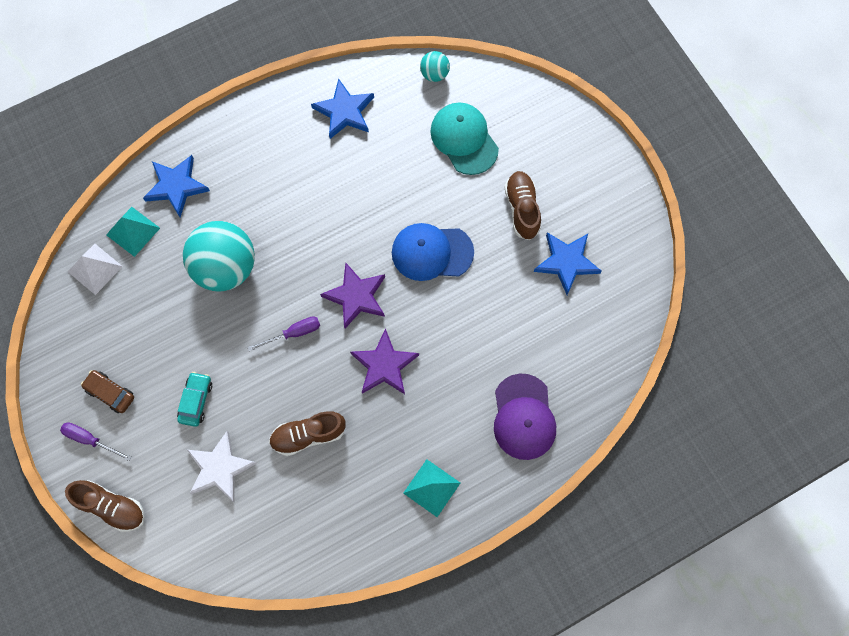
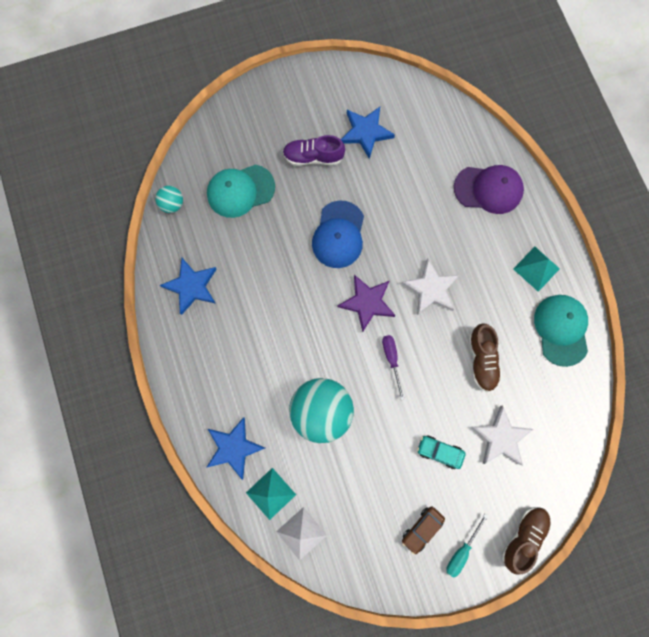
camera: 80 degrees left, 5 degrees up
purple screwdriver [60,422,132,461] -> turquoise screwdriver [446,514,488,578]
purple star [350,328,419,394] -> white star [401,259,459,315]
brown shoe [505,171,541,240] -> purple shoe [283,135,345,166]
none -> turquoise cap [534,295,588,367]

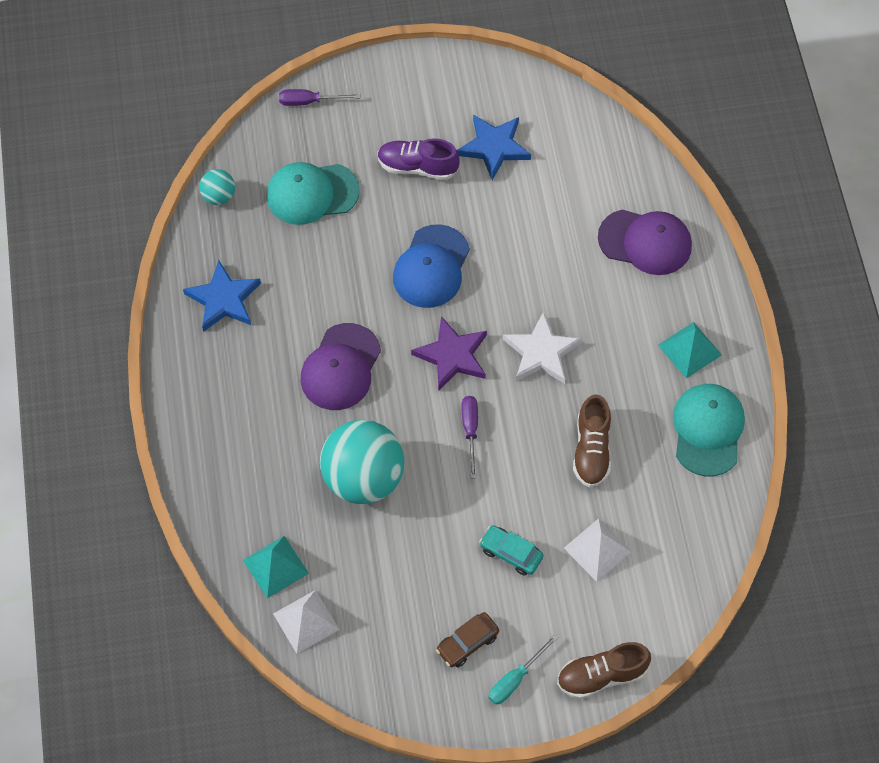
camera: 10 degrees right, 15 degrees down
blue star [206,417,265,480] -> none
white star [471,406,533,465] -> white pyramid [564,518,631,582]
brown shoe [502,507,551,575] -> brown shoe turned 150 degrees counterclockwise [557,642,651,699]
none -> purple screwdriver [279,89,360,106]
none -> purple cap [301,323,381,410]

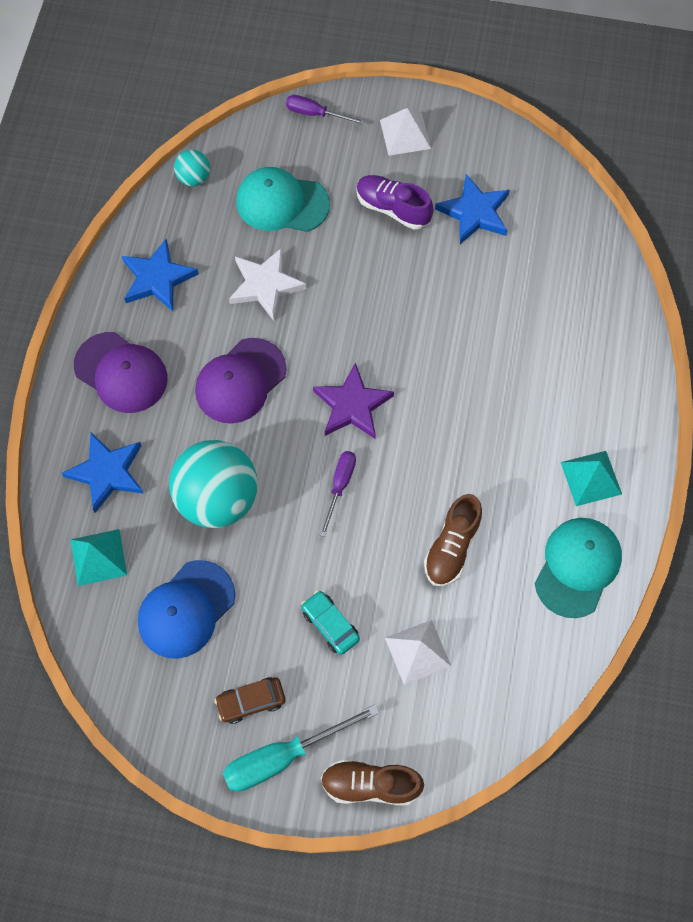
camera: 20 degrees right, 5 degrees up
white pyramid [273,590,340,654] -> white pyramid moved to [380,108,431,156]
blue cap [393,224,470,308] -> blue cap moved to [138,560,235,659]
turquoise screwdriver [488,634,558,705] -> turquoise screwdriver [223,704,379,791], size x1.66
white star [503,312,582,384] -> white star moved to [229,248,306,321]
purple cap [598,210,692,275] -> purple cap moved to [74,332,168,413]
none -> blue star [61,433,144,513]

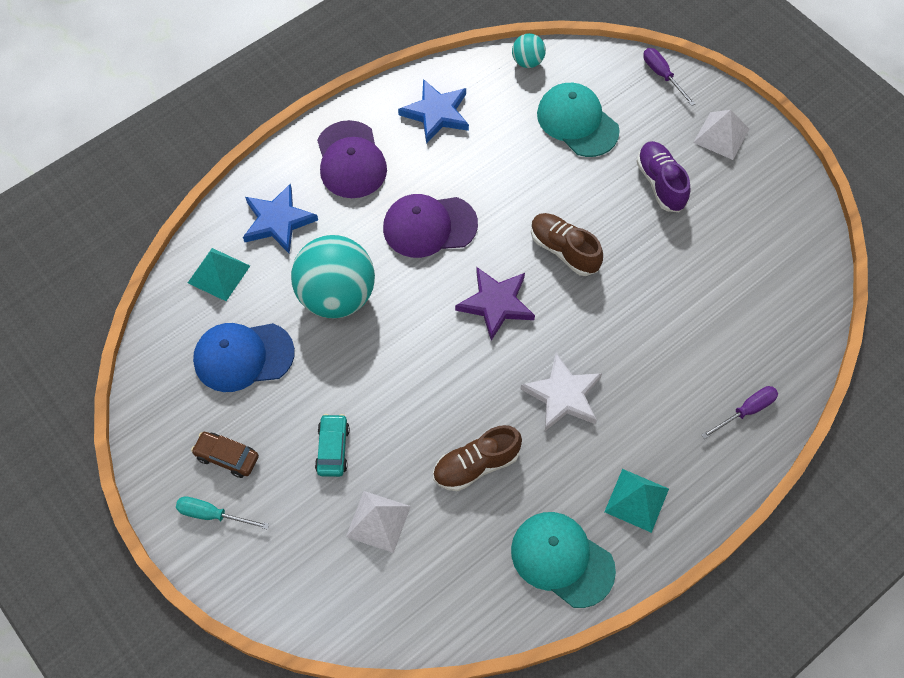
camera: 40 degrees right, 5 degrees down
turquoise screwdriver [223,704,379,791] -> turquoise screwdriver [176,496,269,530], size x0.60
white star [229,248,306,321] -> white star moved to [520,353,602,431]
purple screwdriver [320,451,356,537] -> purple screwdriver moved to [701,386,778,439]
brown shoe [321,760,424,805] -> brown shoe moved to [531,213,603,276]
blue star [435,174,510,244] -> none
turquoise cap [535,518,622,618] -> turquoise cap turned 120 degrees counterclockwise [511,512,616,608]

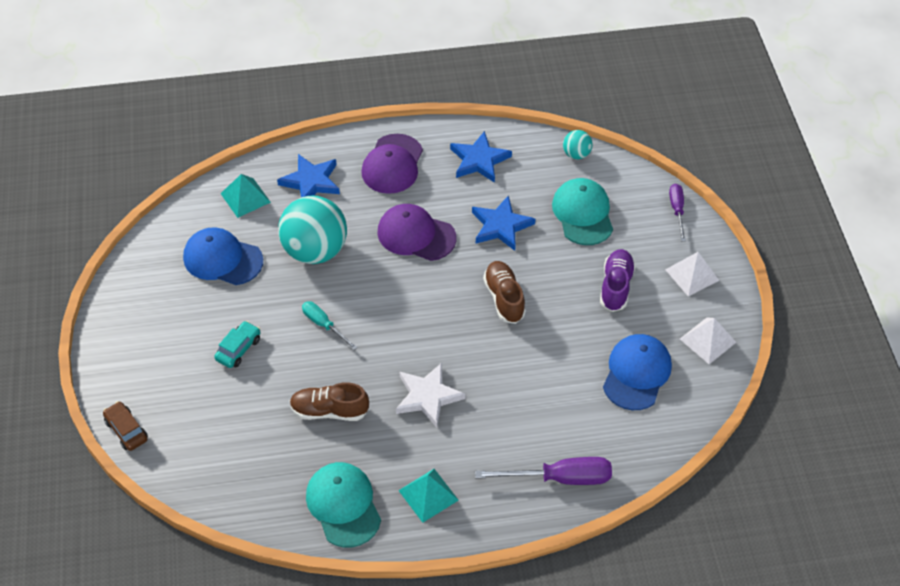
camera: 30 degrees right, 10 degrees down
turquoise screwdriver [176,496,269,530] -> turquoise screwdriver moved to [302,301,358,350]
brown car [191,432,259,478] -> brown car moved to [103,401,148,451]
white pyramid [346,491,411,553] -> white pyramid moved to [680,317,736,364]
purple star [455,267,535,341] -> none
purple screwdriver [701,386,778,439] -> purple screwdriver [475,457,612,485], size x1.66
none -> blue star [472,195,535,251]
none -> blue cap [603,334,672,410]

